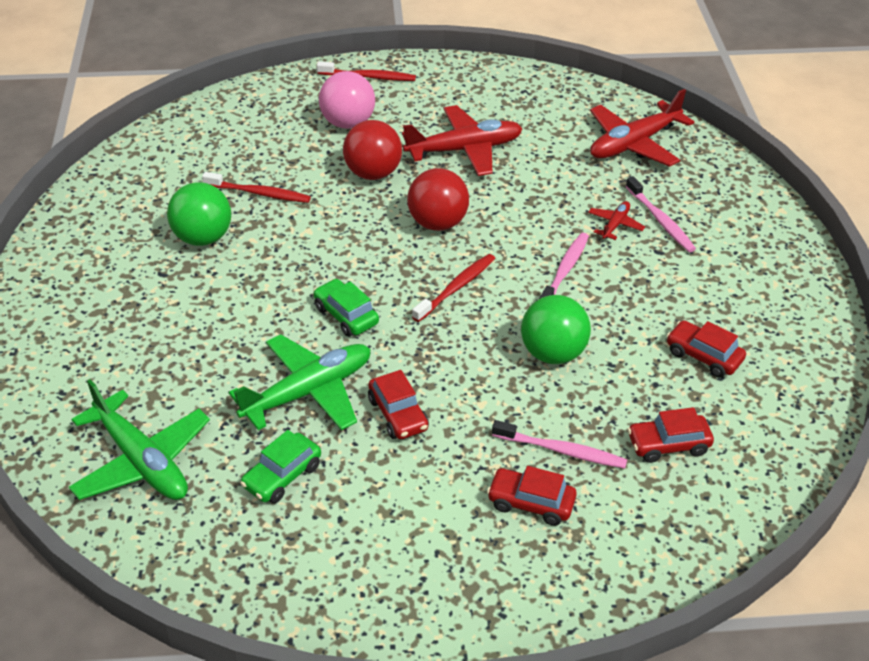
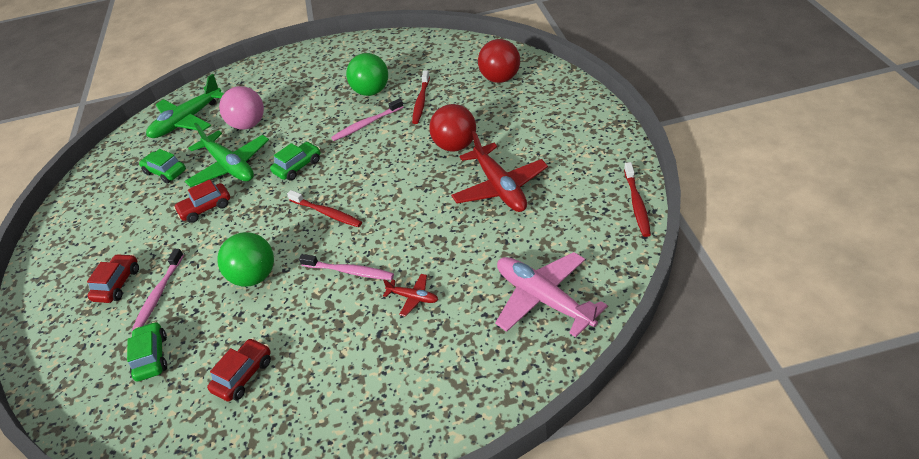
camera: 90 degrees right, 0 degrees up
red toothbrush [317,61,416,81] -> red toothbrush moved to [624,162,651,237]
pink ball [319,71,375,129] -> pink ball moved to [219,86,264,130]
red ball [407,168,469,231] -> red ball moved to [478,39,520,83]
red plane [590,89,694,167] -> pink plane [495,252,607,337]
pink toothbrush [626,176,696,252] -> pink toothbrush moved to [331,98,403,141]
red car [627,407,714,463] -> green car [127,322,167,381]

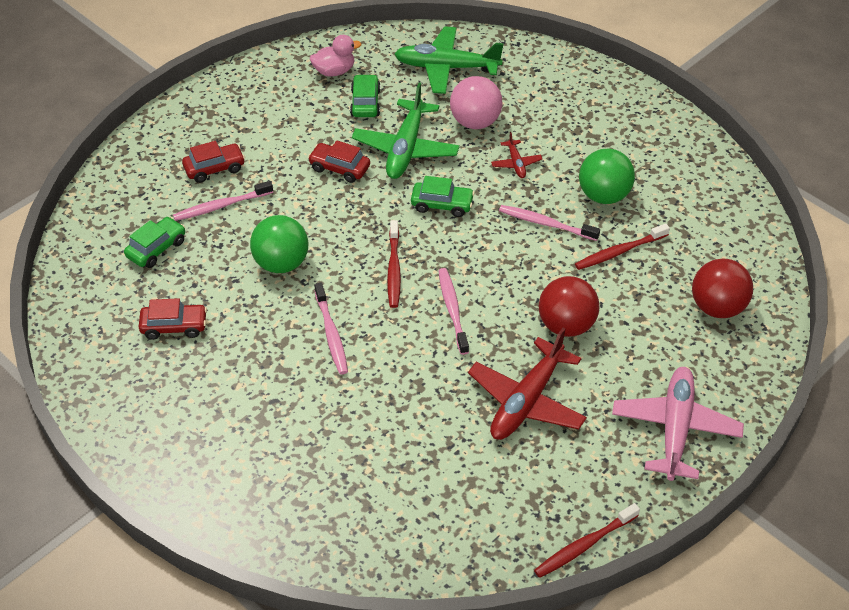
camera: 50 degrees right, 5 degrees up
red plane [383,274,438,317] -> red plane moved to [491,132,542,178]
pink plane [495,252,607,337] -> pink plane moved to [612,367,744,481]
none -> pink duck [310,35,362,77]
none -> pink toothbrush [438,268,469,355]

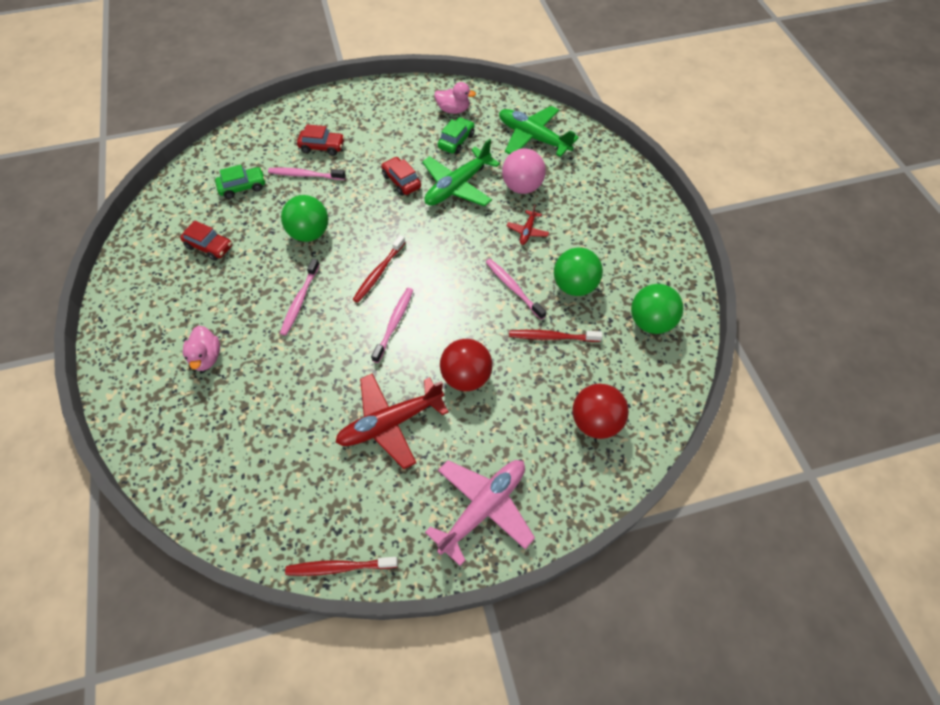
camera: 30 degrees right, 10 degrees up
green car [411,176,475,217] -> none
none -> pink duck [183,325,220,371]
none -> green ball [631,284,683,334]

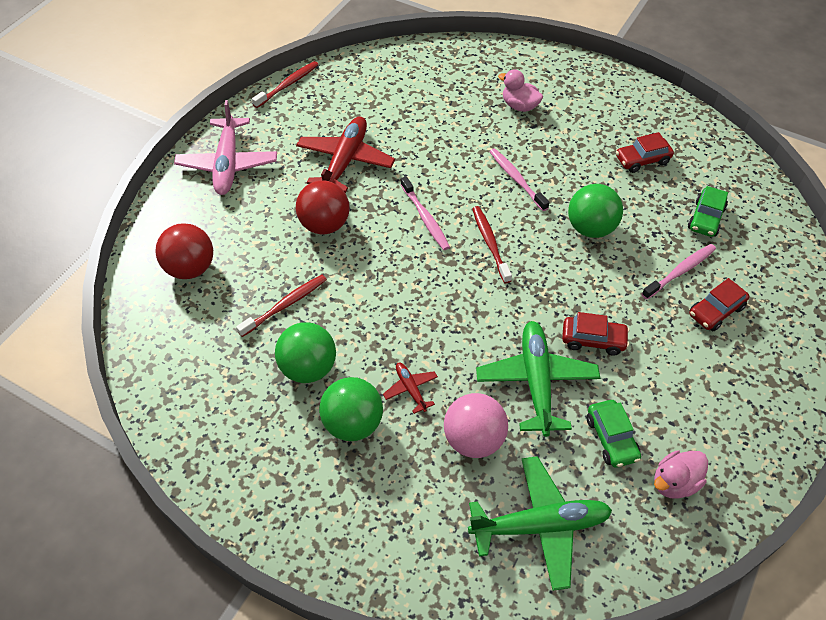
camera: 135 degrees right, 5 degrees down
pink toothbrush [486,259,546,320] -> none
green ball [631,284,683,334] -> green ball moved to [319,377,383,441]

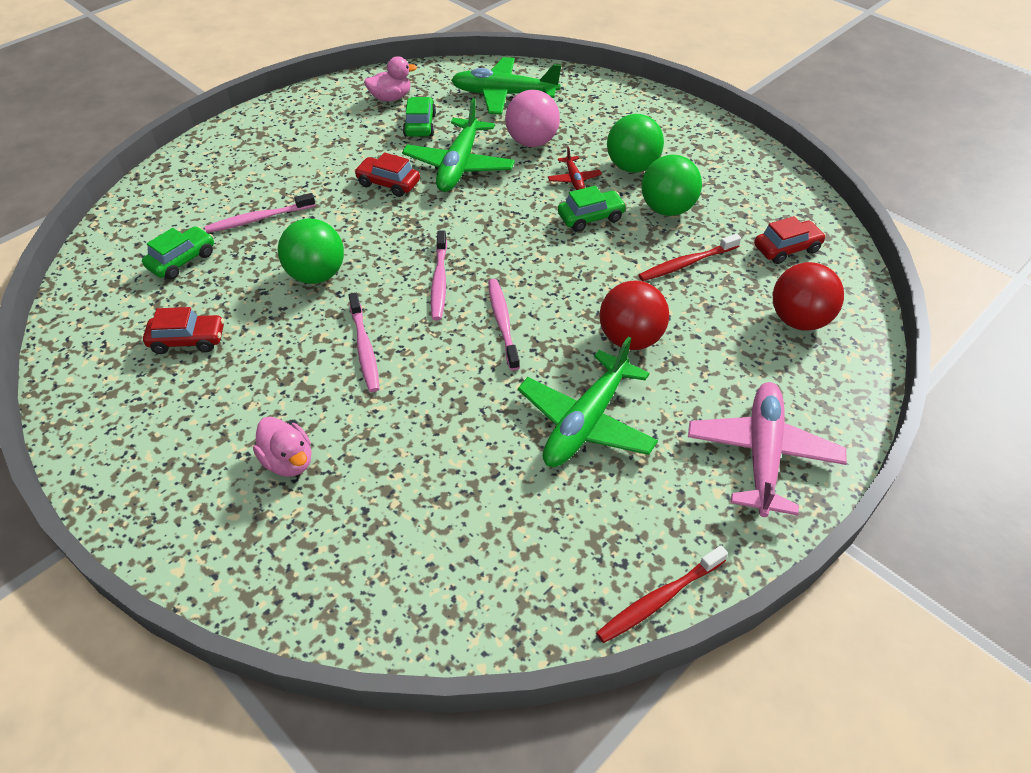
camera: 165 degrees left, 5 degrees down
red plane [296,116,395,193] -> green plane [518,337,658,467]
red toothbrush [472,206,512,283] -> pink toothbrush [431,231,447,320]
red car [689,278,749,331] -> red car moved to [754,216,826,264]
none -> green car [558,186,627,232]

